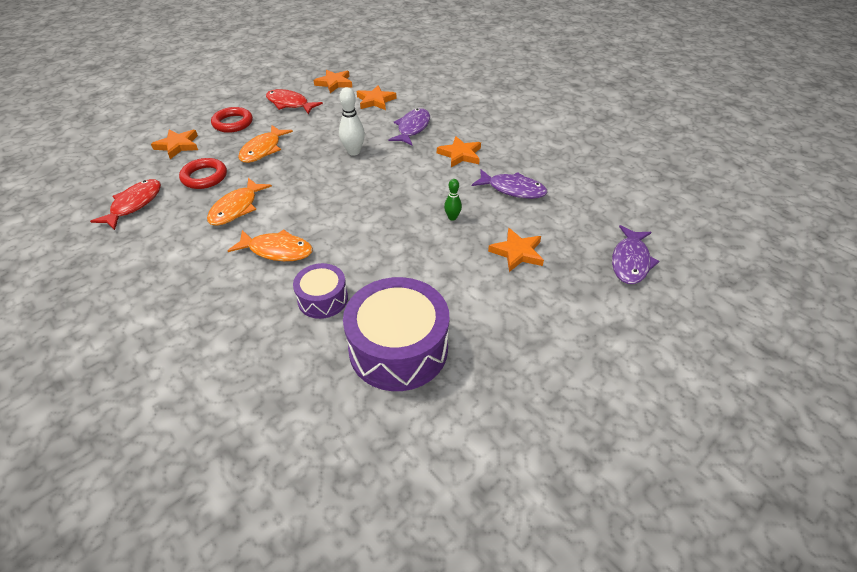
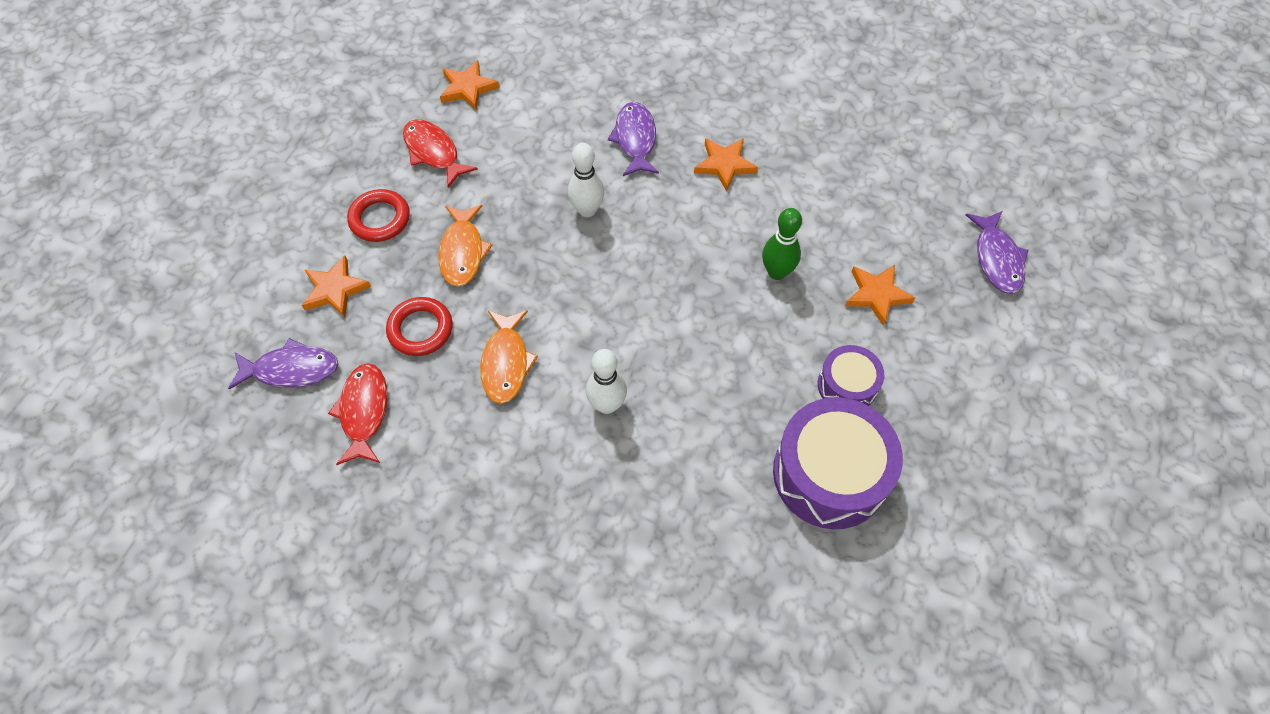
camera: 25 degrees left, 15 degrees up
orange fish [228,229,313,261] -> white bowling pin [586,349,627,414]
red fish [266,89,323,114] -> red fish turned 45 degrees clockwise [403,120,478,188]
purple drum [293,263,348,319] -> purple drum moved to [818,345,884,406]
orange star [356,85,397,110] -> none
green bowling pin [444,179,462,221] -> green bowling pin [762,208,802,280], size x1.66
purple fish [472,169,547,199] -> purple fish moved to [228,338,338,390]

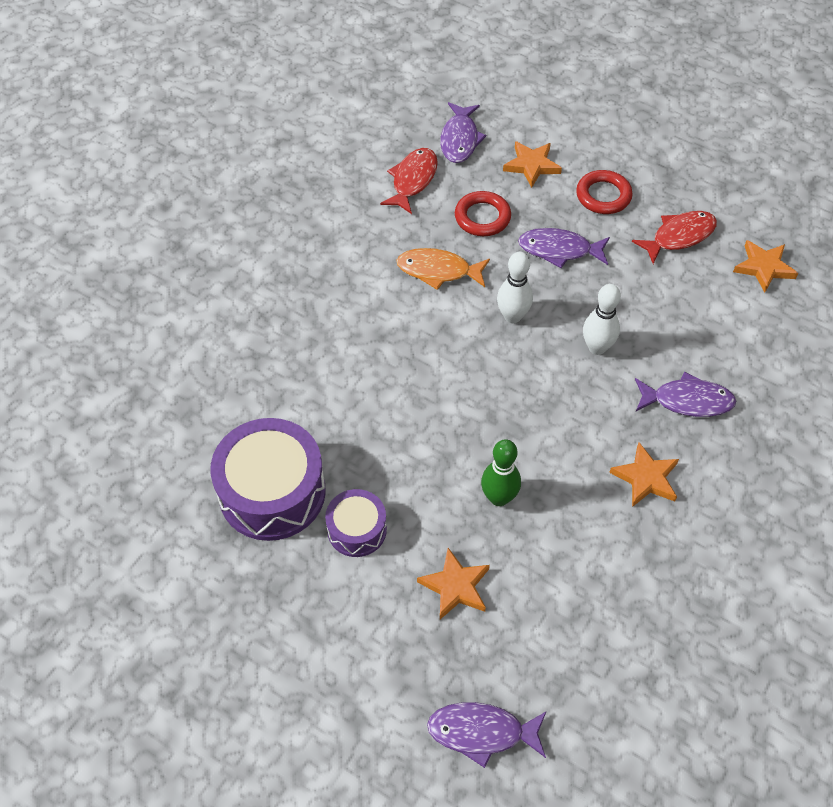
camera: 100 degrees right, 5 degrees down
red fish [328,363,387,465] -> red fish turned 75 degrees counterclockwise [380,148,438,214]
orange fish [439,205,492,287] -> purple fish [518,228,610,268]
white bowling pin [586,349,627,414] -> white bowling pin moved to [497,252,533,323]

